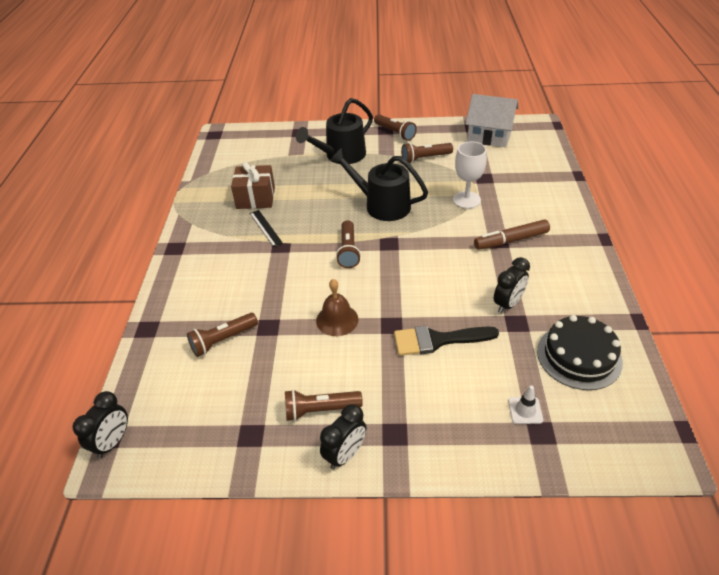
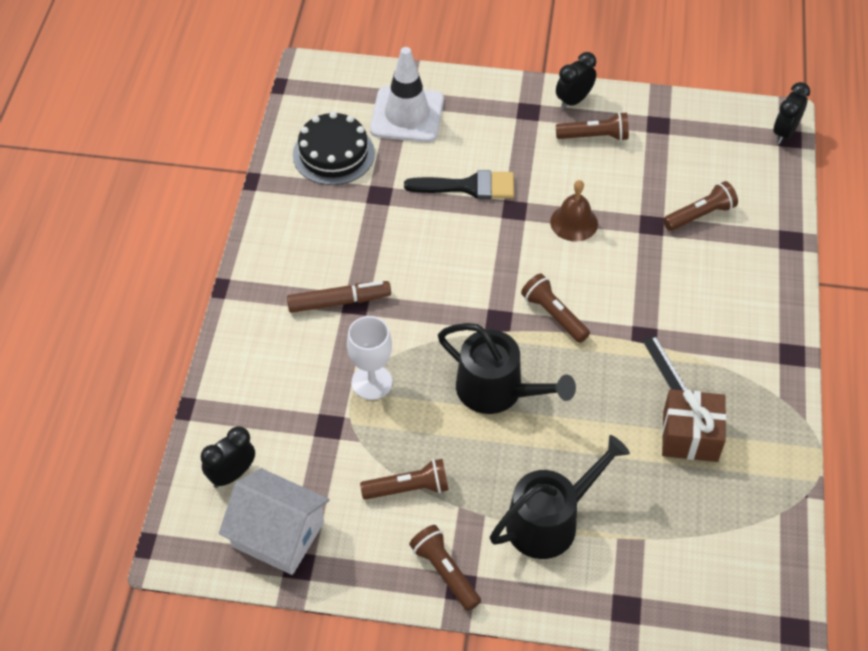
camera: 175 degrees left, 10 degrees up
brown flashlight [336,220,361,268] -> brown flashlight turned 45 degrees counterclockwise [521,273,590,343]
black clock [494,257,530,313] -> black clock moved to [201,426,255,488]
white traffic cone [508,385,543,424] -> white traffic cone [370,47,444,142], size x2.42

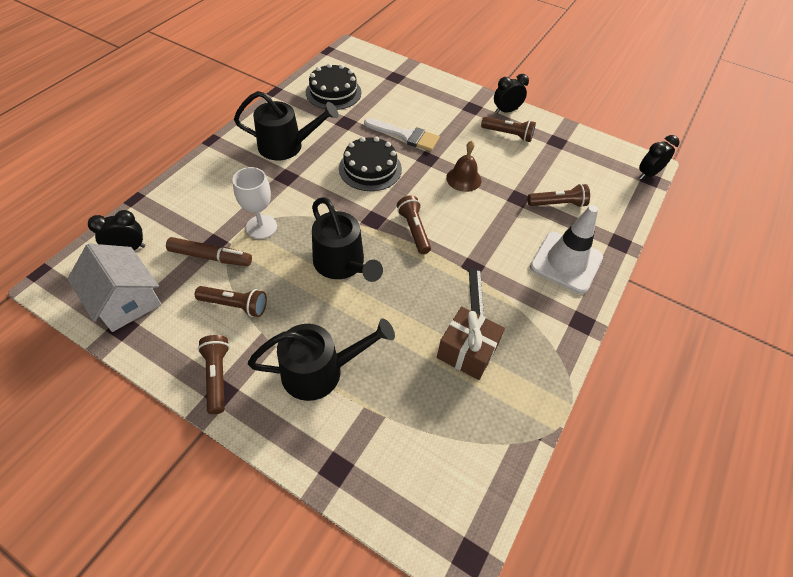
camera: 20 degrees right, 0 degrees up
brown marker [287,281,391,313] -> brown marker moved to [166,237,252,266]
white traffic cone [370,47,444,142] -> white traffic cone moved to [530,205,603,294]
black brush [404,170,514,199] -> white brush [364,118,440,151]
none -> black watering can [234,91,339,160]
none -> black cake [339,137,402,191]

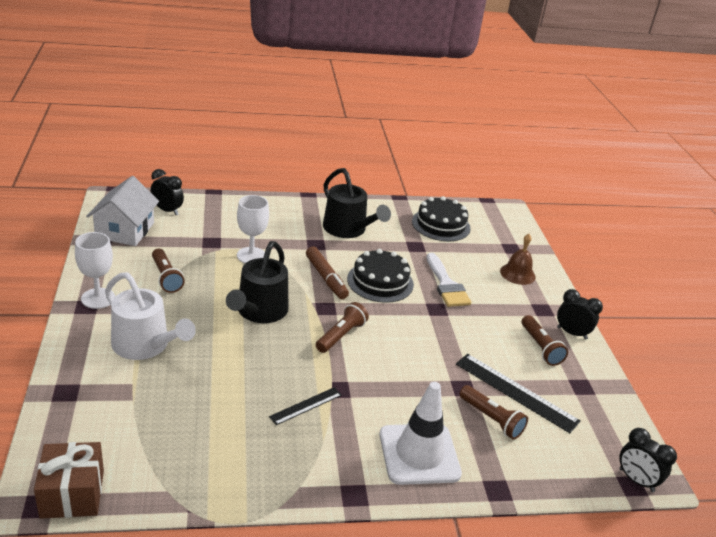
camera: 50 degrees right, 20 degrees down
brown marker [166,237,252,266] -> brown marker moved to [306,246,349,299]
brown flashlight [198,335,230,414] -> white goblet [75,232,115,309]
black watering can [248,319,395,401] -> white watering can [105,272,196,360]
brown gift [437,307,505,380] -> brown gift moved to [34,442,104,519]
brown bell [446,141,482,192] -> brown bell moved to [500,234,536,285]
black clock [639,135,680,179] -> black clock turned 150 degrees counterclockwise [619,428,677,492]
none -> black ruler [456,354,581,433]

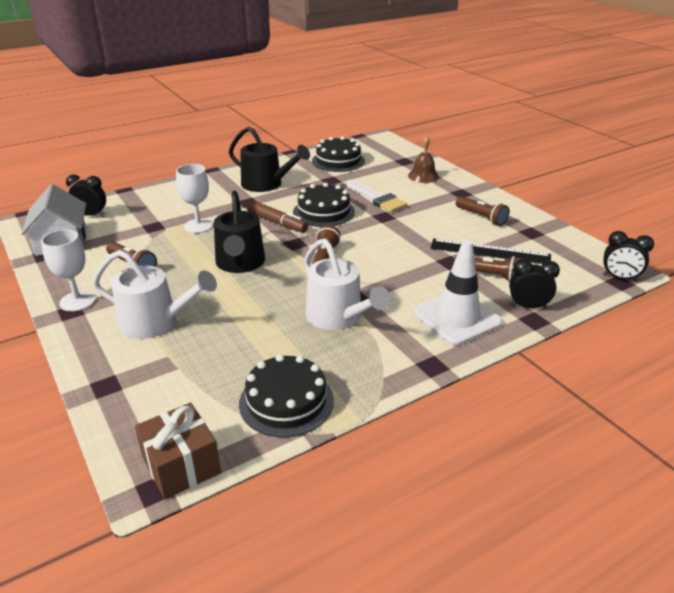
camera: 20 degrees left, 0 degrees up
black ruler [269,387,342,425] -> white watering can [304,238,390,330]
black clock [557,289,603,340] -> black clock moved to [509,259,560,309]
none -> black cake [239,354,334,437]

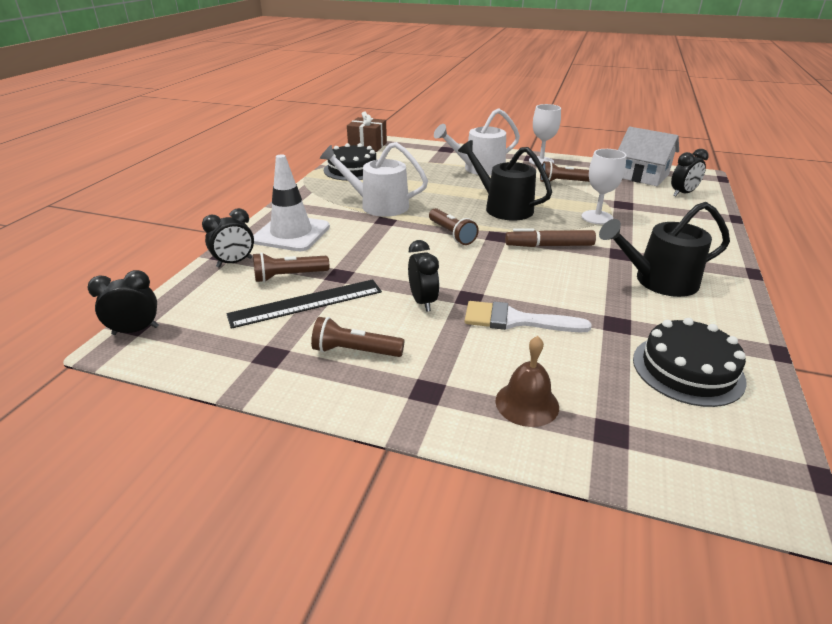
camera: 140 degrees right, 0 degrees up
black cake [293,183,355,227] -> none
none -> black clock [408,240,440,312]

